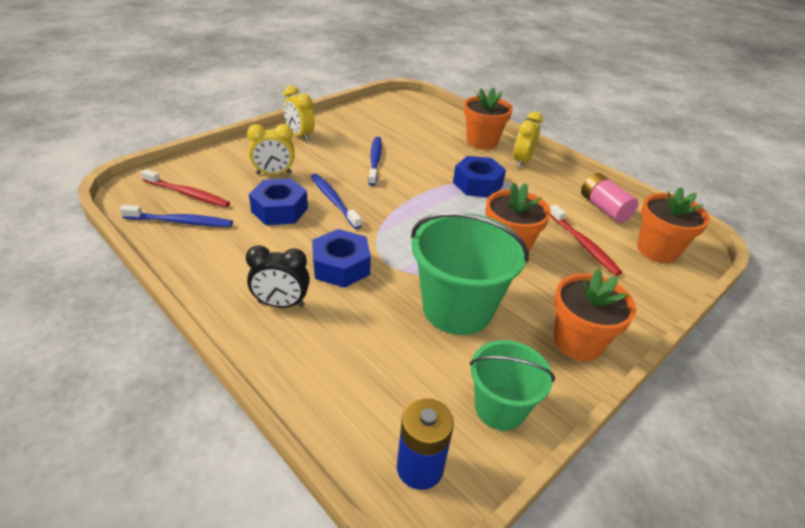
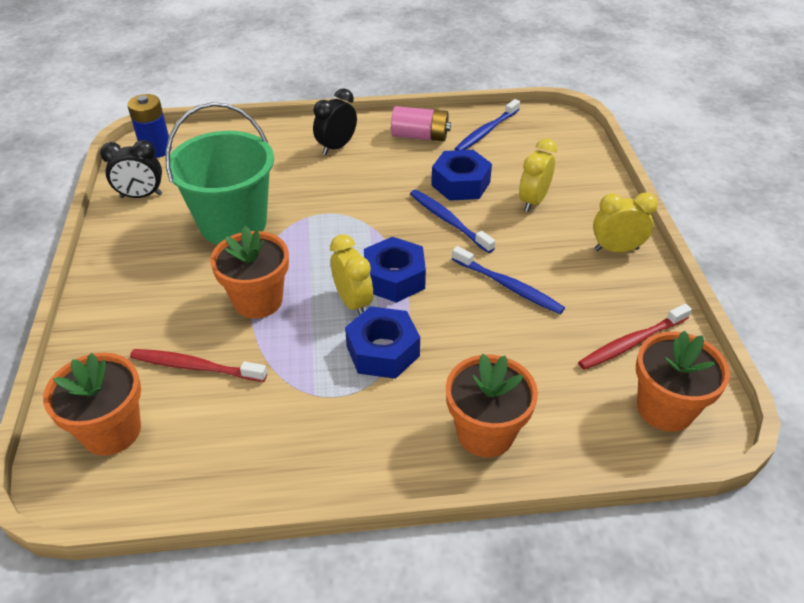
camera: 130 degrees right, 5 degrees up
red toothbrush [141,169,230,207] -> red toothbrush moved to [578,304,692,370]
blue toothbrush [311,174,362,229] -> blue toothbrush turned 135 degrees counterclockwise [410,190,495,253]
blue nut [312,229,371,288] -> blue nut moved to [364,237,426,303]
green bucket [469,340,555,431] -> black clock [100,140,162,198]
yellow clock [513,112,543,168] -> yellow clock moved to [330,234,373,315]
orange flower pot [554,269,636,361] -> orange flower pot moved to [636,331,730,432]
pink battery [581,173,638,223] -> pink battery moved to [391,106,451,141]

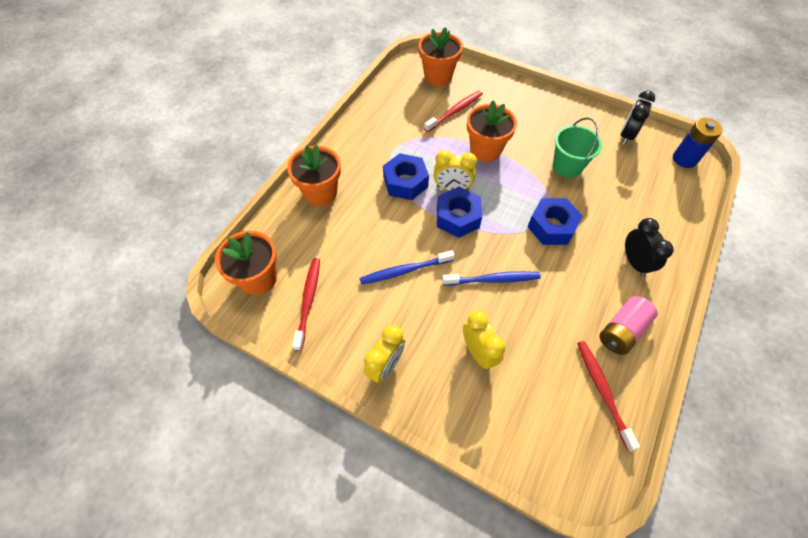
camera: 125 degrees right, 15 degrees up
green bucket [165,102,274,244] -> green bucket [553,117,602,178], size x0.61
blue nut [431,150,492,201] -> blue nut moved to [527,198,582,245]
blue toothbrush [455,99,520,150] -> red toothbrush [577,341,640,451]

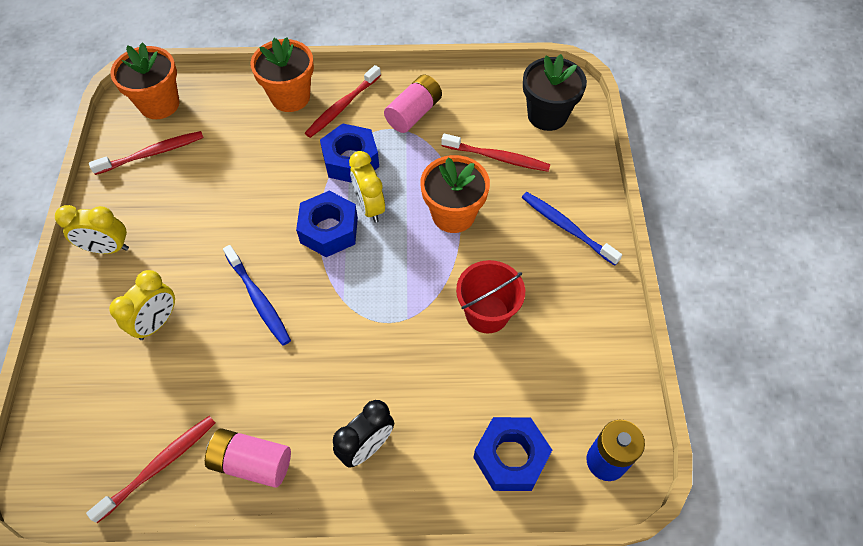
camera: 60 degrees right, 0 degrees up
blue toothbrush [359,250,455,285] -> blue toothbrush moved to [522,192,622,266]
orange flower pot [419,27,463,86] -> black flower pot [523,54,587,131]
blue nut [527,198,582,245] -> blue nut moved to [473,417,552,491]
green bucket [553,117,602,178] -> red bucket [456,260,525,333]
black clock [621,91,655,145] -> none
none -> red toothbrush [305,65,381,138]
none -> pink battery [384,75,442,133]

